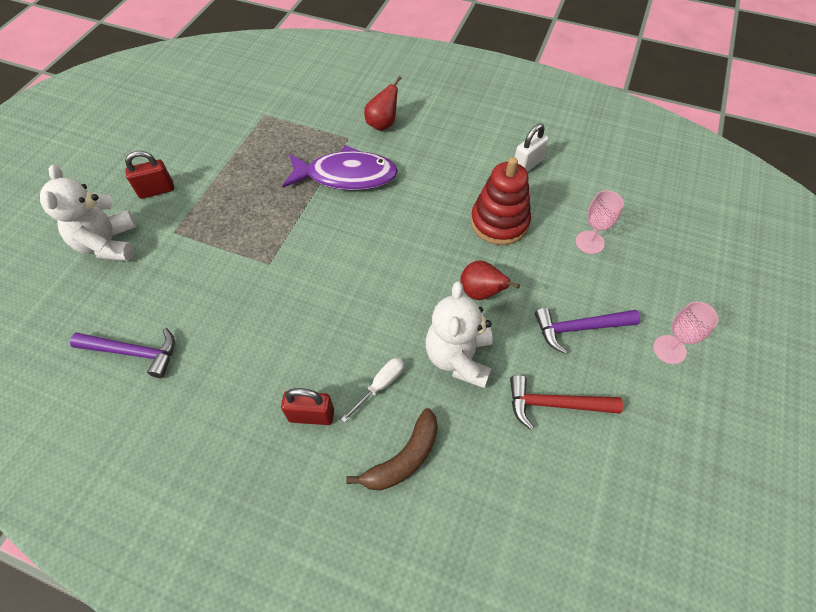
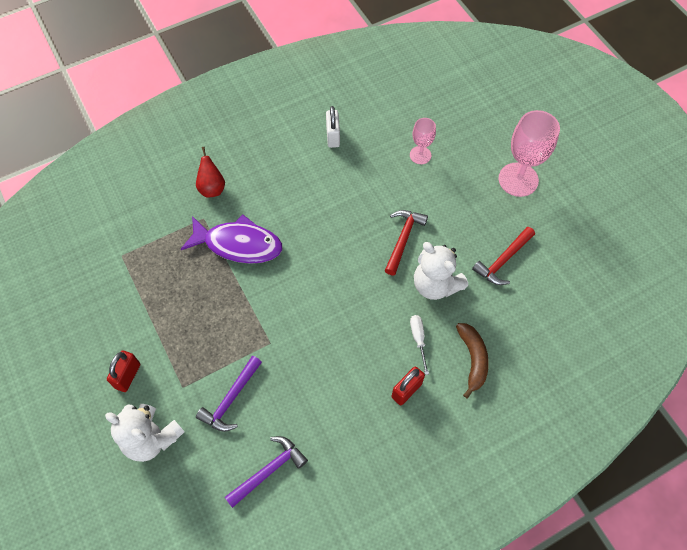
camera: 50 degrees left, 5 degrees up
purple fish [282,145,398,190] -> purple fish turned 60 degrees clockwise [181,214,282,264]
red pear [460,260,520,300] -> red hammer [385,210,428,275]
red stacking toy [471,157,531,245] -> none
purple hammer [535,308,640,354] -> purple hammer moved to [196,355,262,432]
pink goblet [653,301,718,364] -> pink goblet [499,110,560,197], size x1.79

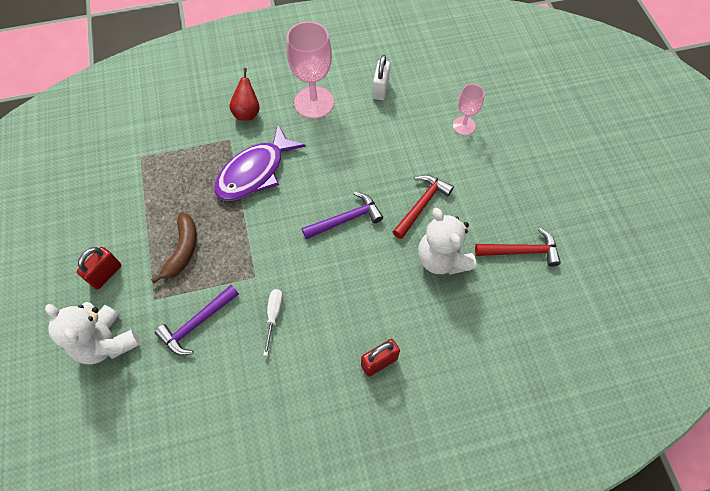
camera: 15 degrees right, 0 degrees up
purple fish [181,214,282,264] -> purple fish turned 105 degrees clockwise [214,125,306,201]
purple hammer [225,436,308,508] -> purple hammer moved to [302,192,383,239]
white screwdriver [410,315,429,375] -> white screwdriver moved to [263,289,283,356]
brown banana [456,323,489,398] -> brown banana moved to [151,212,197,284]
red hammer [472,227,535,285] -> red hammer turned 150 degrees counterclockwise [475,228,561,267]
pink goblet [499,110,560,197] -> pink goblet moved to [286,21,334,119]

